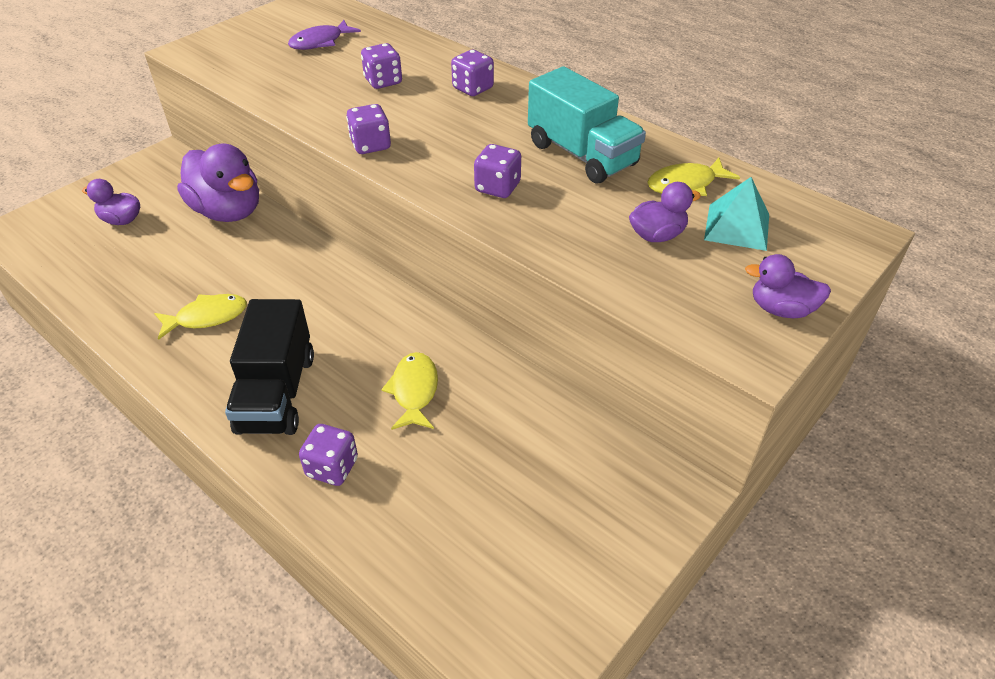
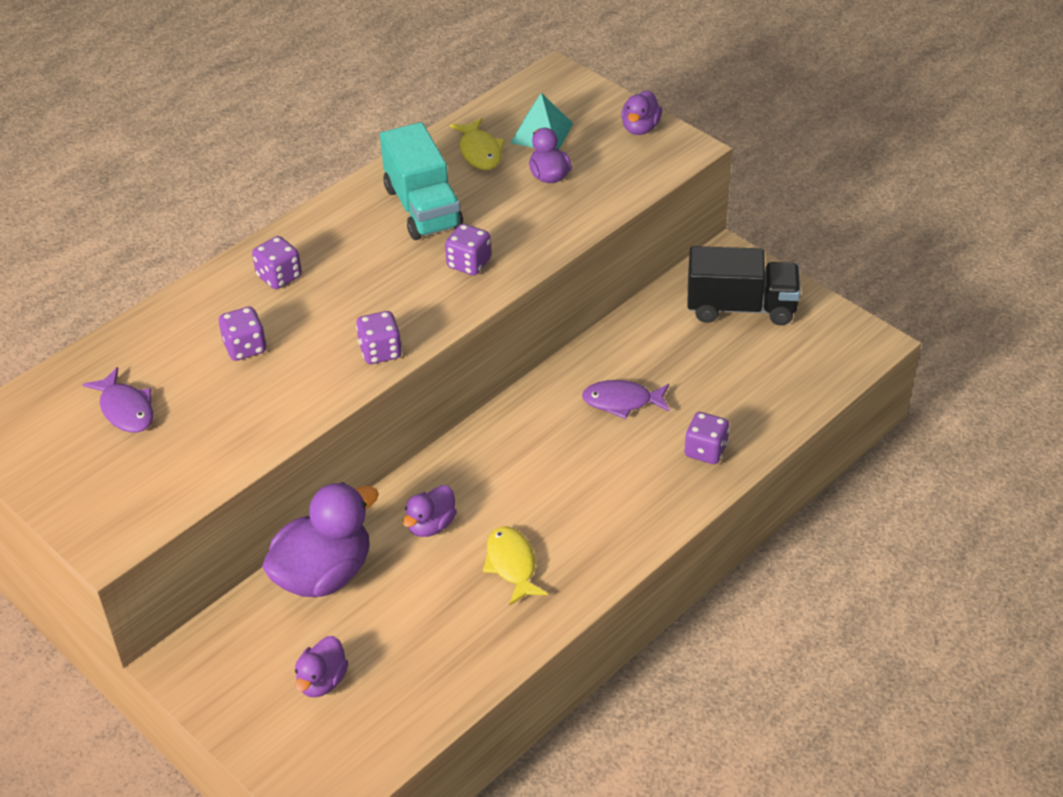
camera: 85 degrees left, 0 degrees up
black truck [225,299,314,435] -> black truck moved to [687,246,801,325]
yellow fish [381,352,438,430] -> purple fish [582,380,670,419]
turquoise truck [528,66,646,184] -> turquoise truck turned 105 degrees clockwise [380,122,463,240]
none -> purple duck [403,485,457,537]

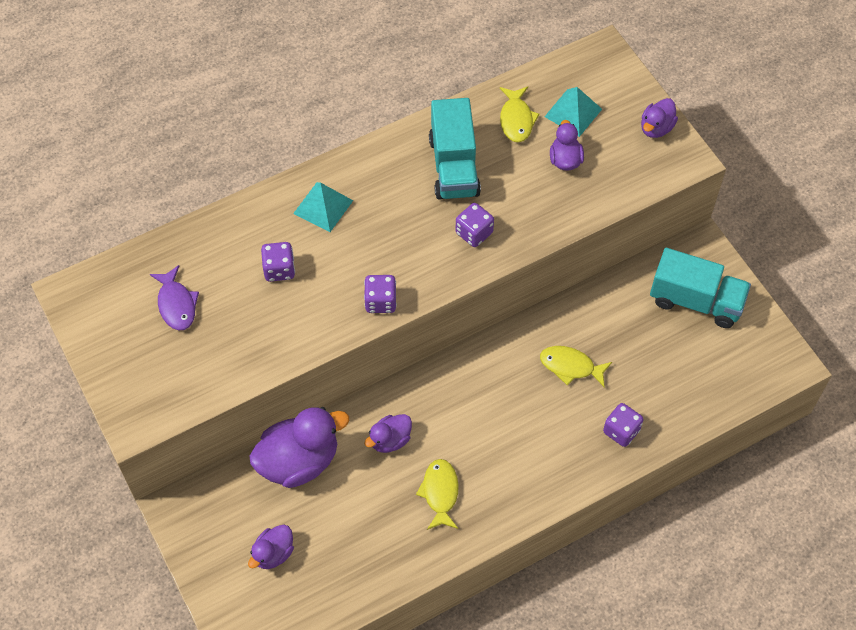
camera: 15 degrees right, 15 degrees up
purple dice [252,236,302,289] -> turquoise pyramid [293,182,353,232]
purple fish [582,380,670,419] -> yellow fish [540,346,612,388]
black truck [687,246,801,325] -> turquoise truck [650,248,751,328]

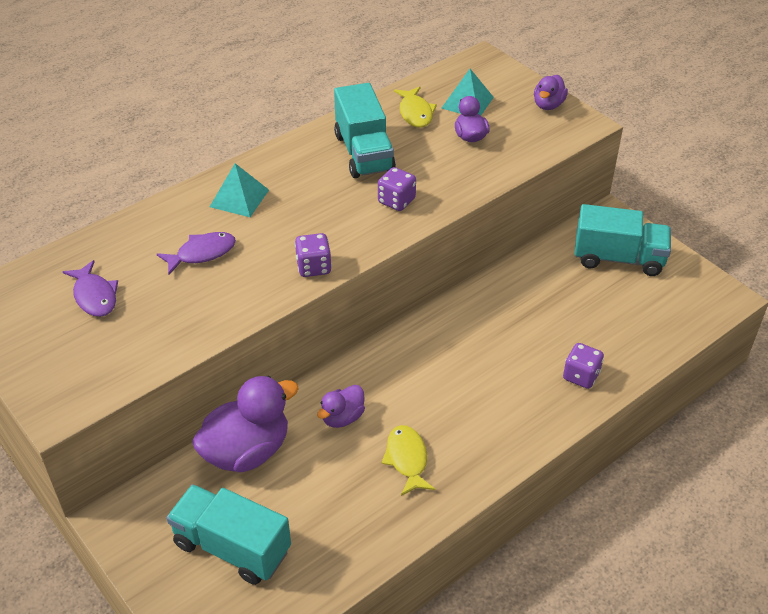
camera: 10 degrees left, 15 degrees down
purple duck [248,525,294,569] -> turquoise truck [167,484,291,585]
purple dice [261,242,295,282] -> purple fish [157,232,236,275]
yellow fish [540,346,612,388] -> none

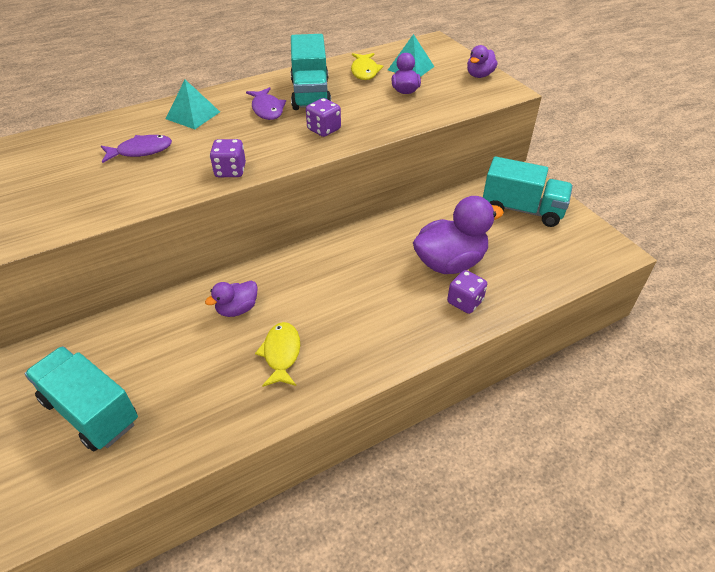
camera: 10 degrees right, 0 degrees up
purple fish [63,260,118,317] -> purple fish moved to [246,87,286,120]
purple duck [192,376,299,473] -> purple duck moved to [413,196,504,274]

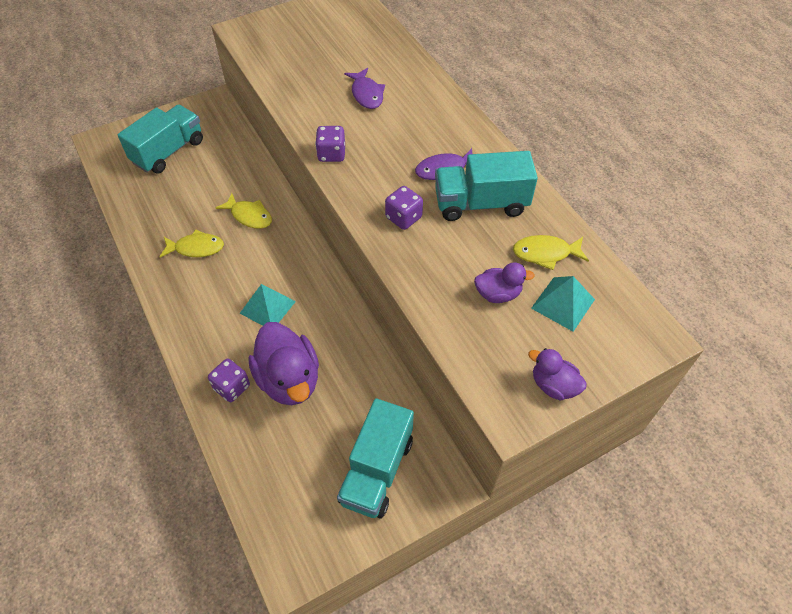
camera: 90 degrees right, 10 degrees up
turquoise pyramid [166,80,220,129] -> turquoise pyramid moved to [240,284,296,326]
purple duck [205,281,258,317] -> yellow fish [216,193,272,229]

